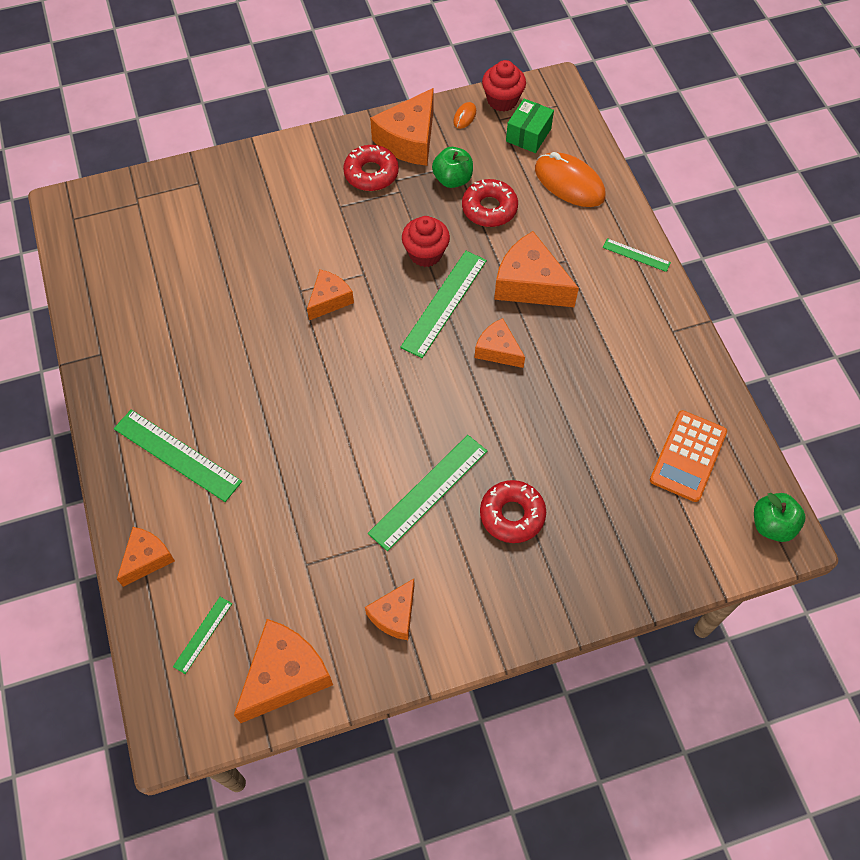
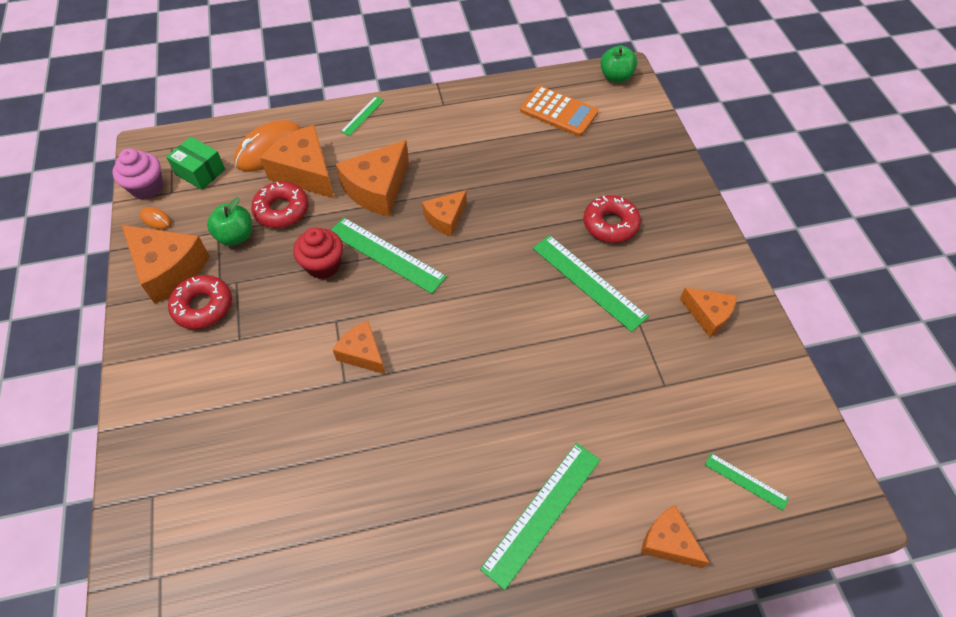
camera: 85 degrees left, 5 degrees down
orange cheese [234,619,333,723] -> orange cheese moved to [260,125,334,198]
red cupcake [482,60,526,112] -> pink cupcake [112,149,163,199]

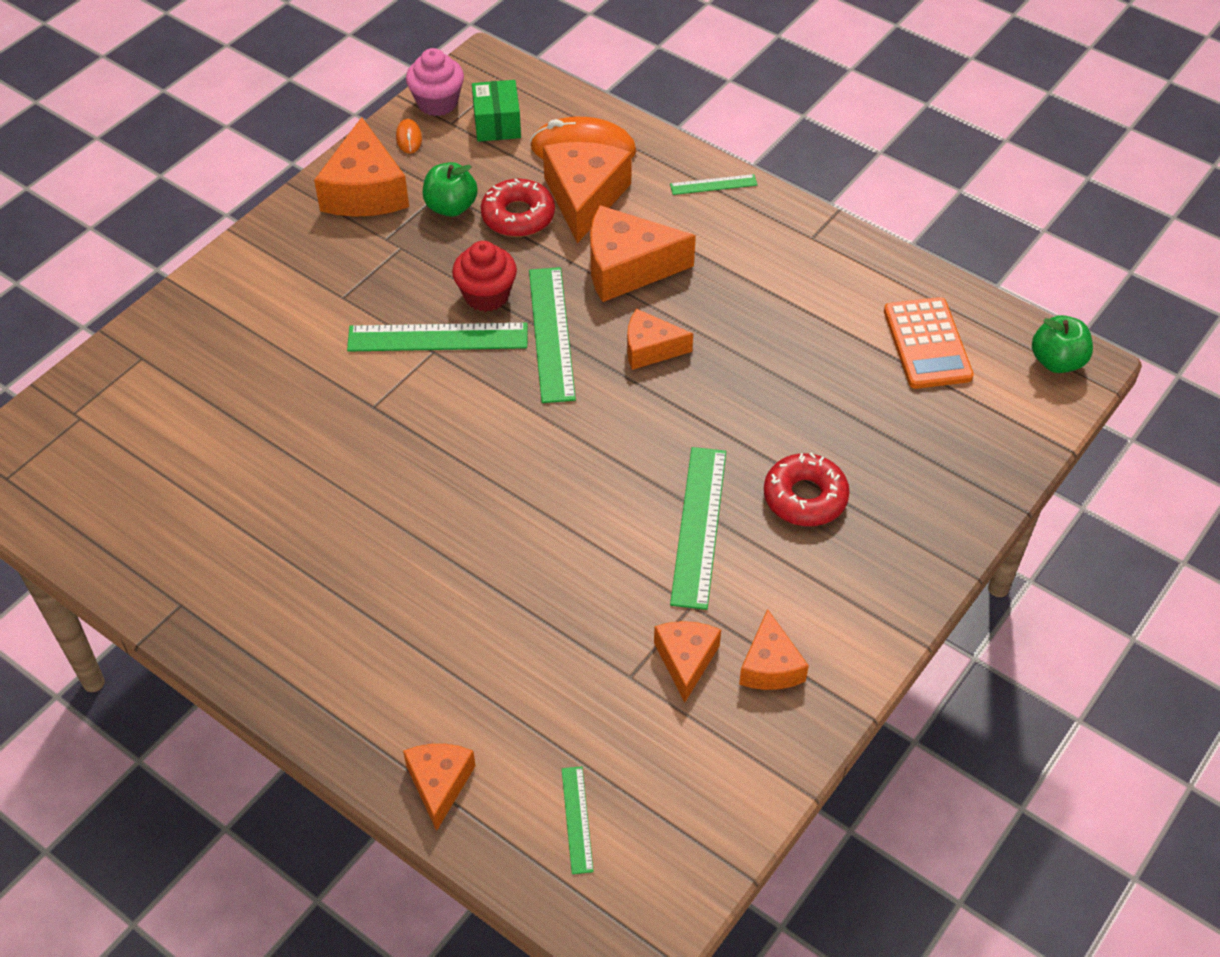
camera: 50 degrees right, 5 degrees down
red donut [168,275,232,329] -> none
orange cheese [333,321,385,374] -> orange cheese moved to [654,621,721,703]
green ruler [480,443,600,590] -> green ruler moved to [347,323,528,352]

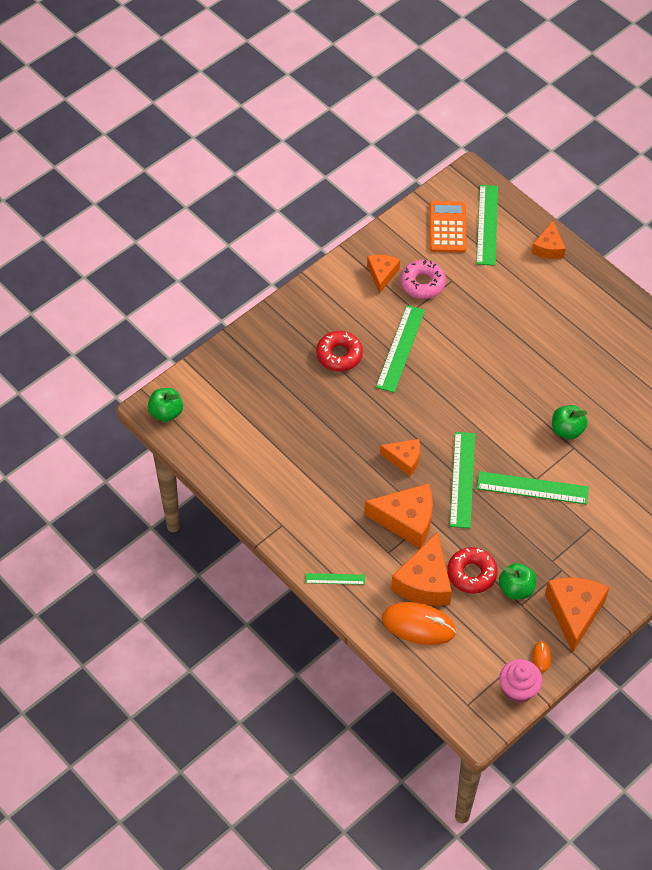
camera: 170 degrees left, 5 degrees up
red cupcake [452,241,517,312] -> none
green box [472,80,521,142] -> none
green ruler [562,766,594,874] -> green ruler [476,185,498,266], size x1.92
orange cheese [654,621,721,703] -> pink donut [400,260,446,299]
orange calculator [884,297,974,389] -> orange calculator moved to [430,201,467,253]
none -> green apple [552,405,588,439]

